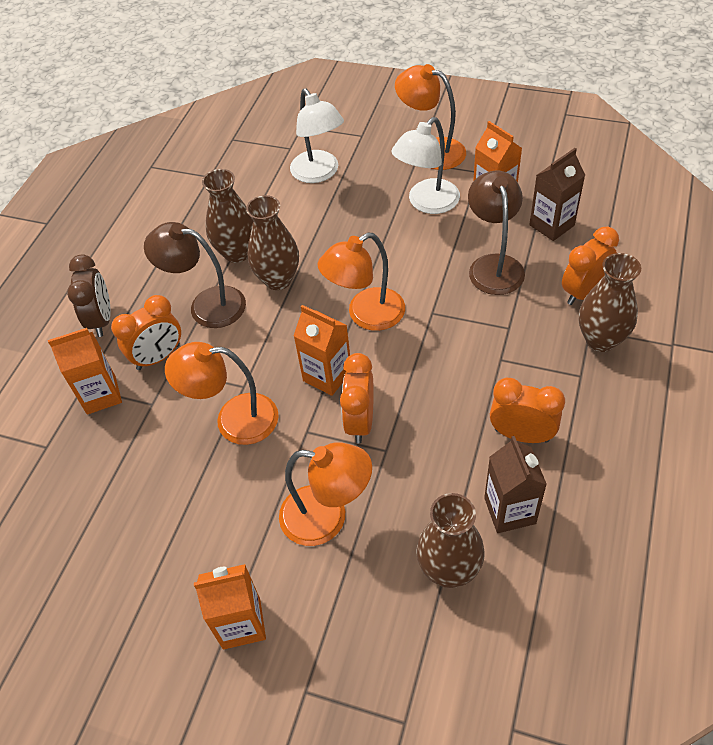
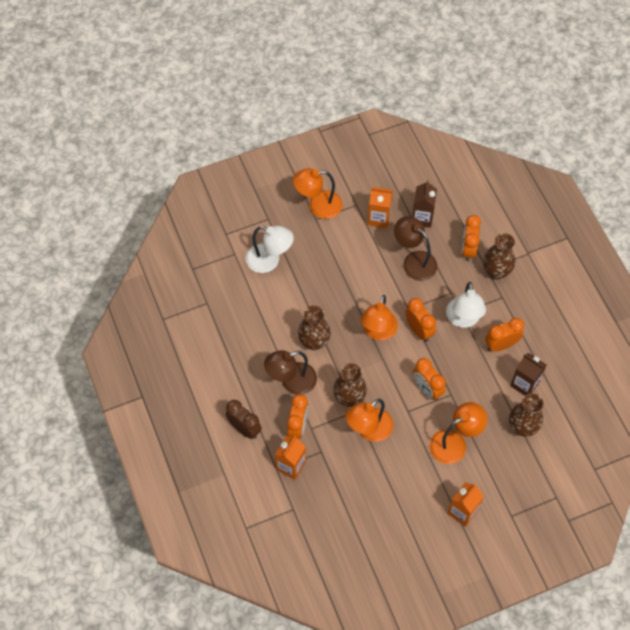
camera: 45 degrees left, 10 degrees up
brown vase [202,169,253,263] -> brown vase moved to [333,363,367,407]
orange carton [294,305,350,396] -> none
white lamp [391,117,460,214] -> white lamp moved to [446,282,486,328]
none -> orange clock [405,298,436,342]

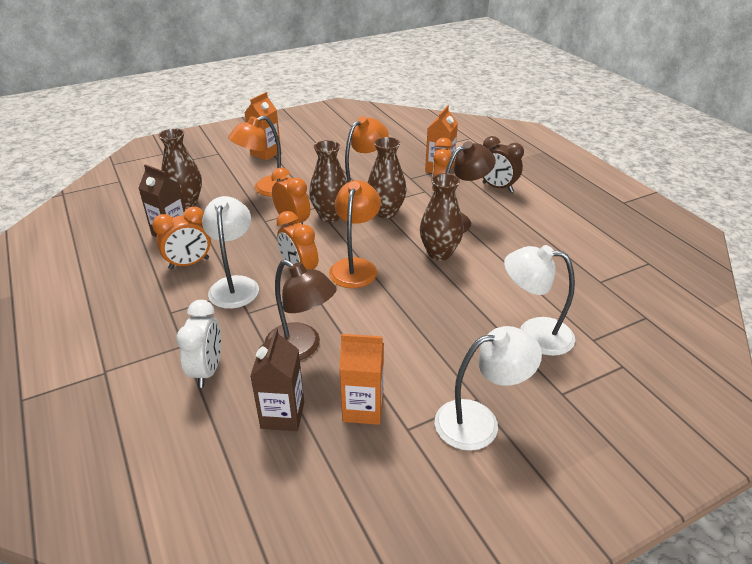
camera: 175 degrees right, 25 degrees down
orange lamp [293,168,342,219] -> white lamp [435,326,542,451]
orange clock [462,215,481,261] -> white clock [176,300,221,388]
brown vase [483,233,515,279] -> brown vase moved to [309,140,348,222]

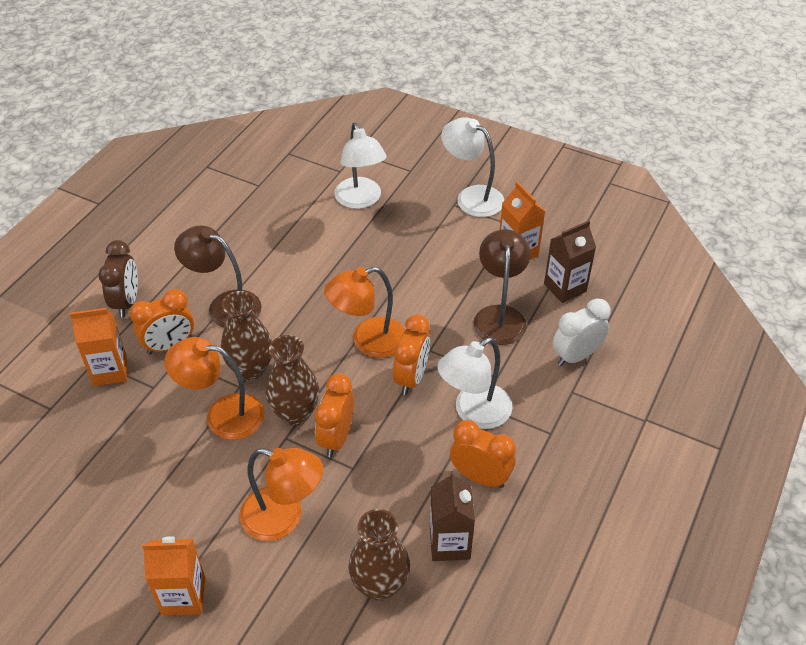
camera: 125 degrees left, 10 degrees up
brown vase [420,173,464,261] -> none

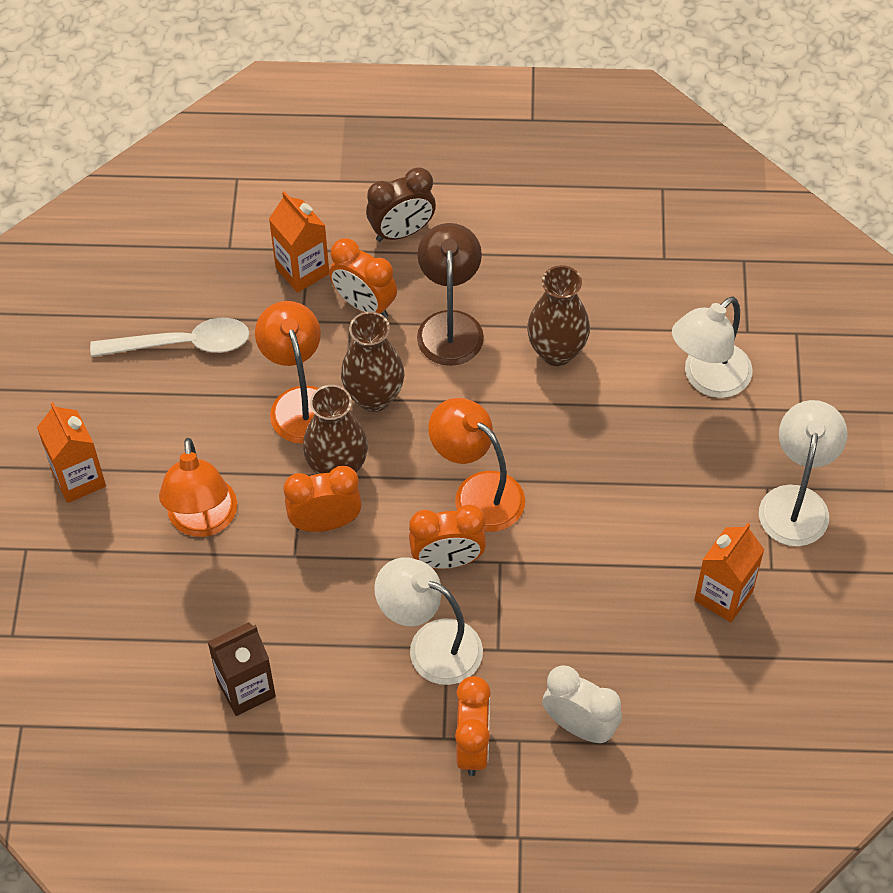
camera: 65 degrees right, 10 degrees up
brown vase [348,509,410,601] -> brown vase moved to [527,265,590,366]
orange clock [450,420,516,488] -> orange clock moved to [455,676,491,776]
brown lamp [473,229,531,345] -> none
brown carton [544,221,596,303] -> none
none -> white spoon [90,318,249,357]

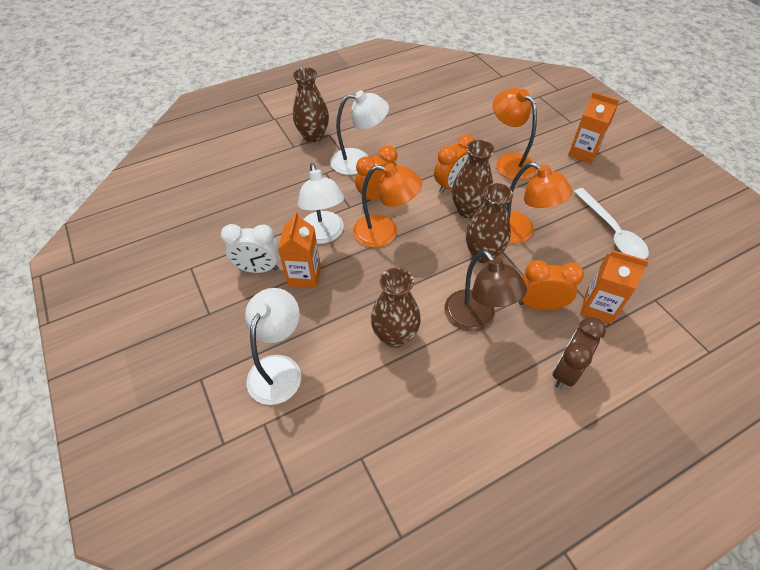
camera: 150 degrees right, 5 degrees down
white spoon [90,318,249,357] -> white spoon turned 75 degrees counterclockwise [574,188,649,259]
brown carton [208,622,276,716] -> none
orange clock [455,676,491,776] -> brown vase [293,67,329,143]
white clock [543,666,622,743] -> white clock moved to [221,224,279,273]
orange carton [694,523,764,622] -> orange carton moved to [278,211,321,288]
white lamp [759,400,848,546] -> white lamp moved to [298,163,344,244]

